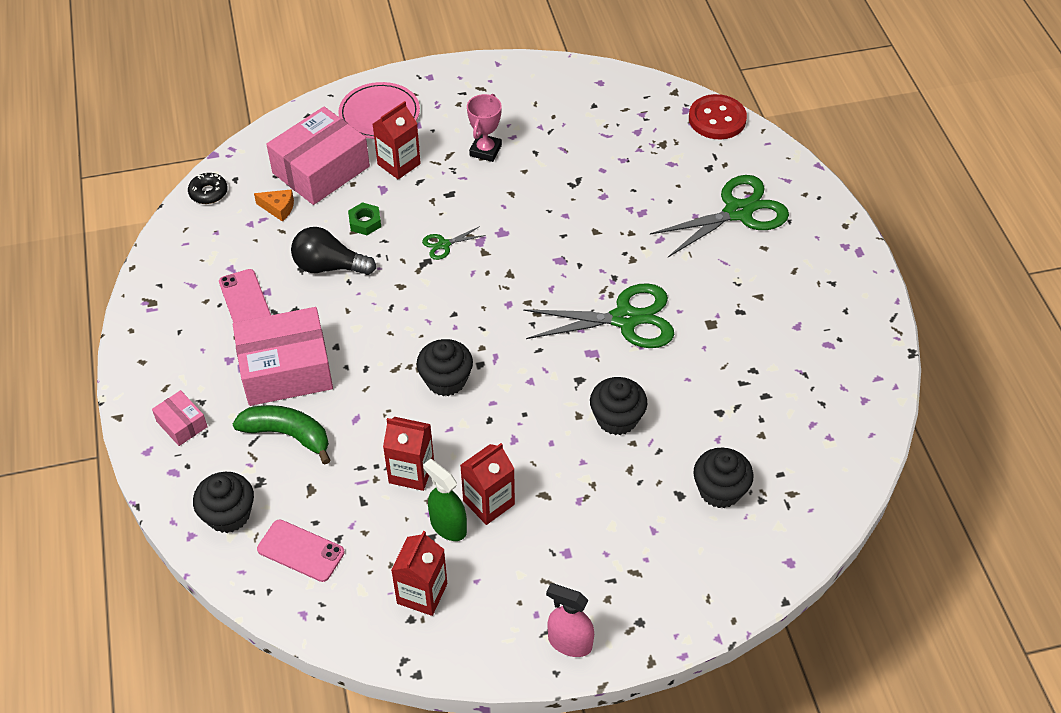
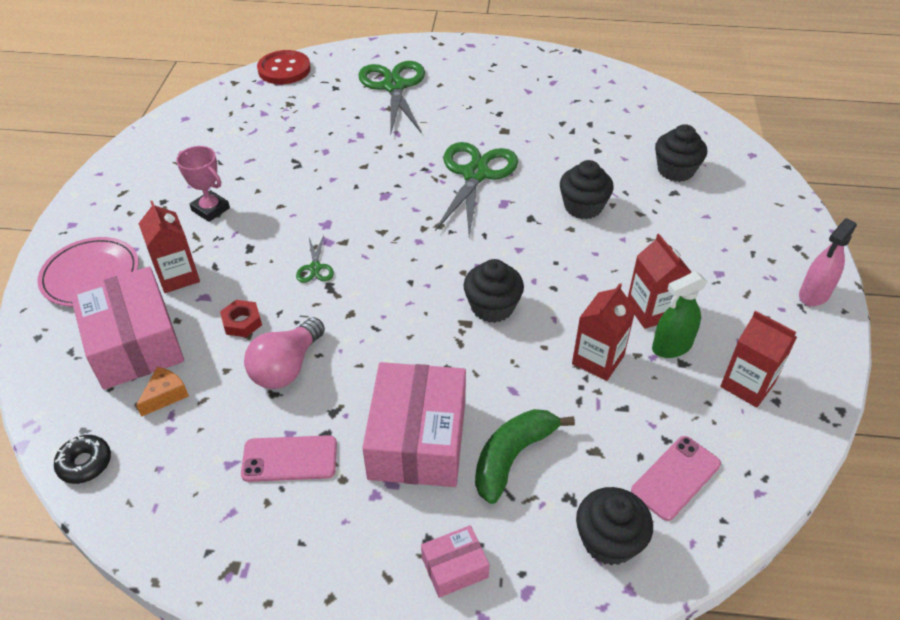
camera: 70 degrees left, 5 degrees down
black light bulb [291,227,376,275] -> pink light bulb [244,317,325,389]
green nut [348,202,381,235] -> red nut [220,300,262,337]

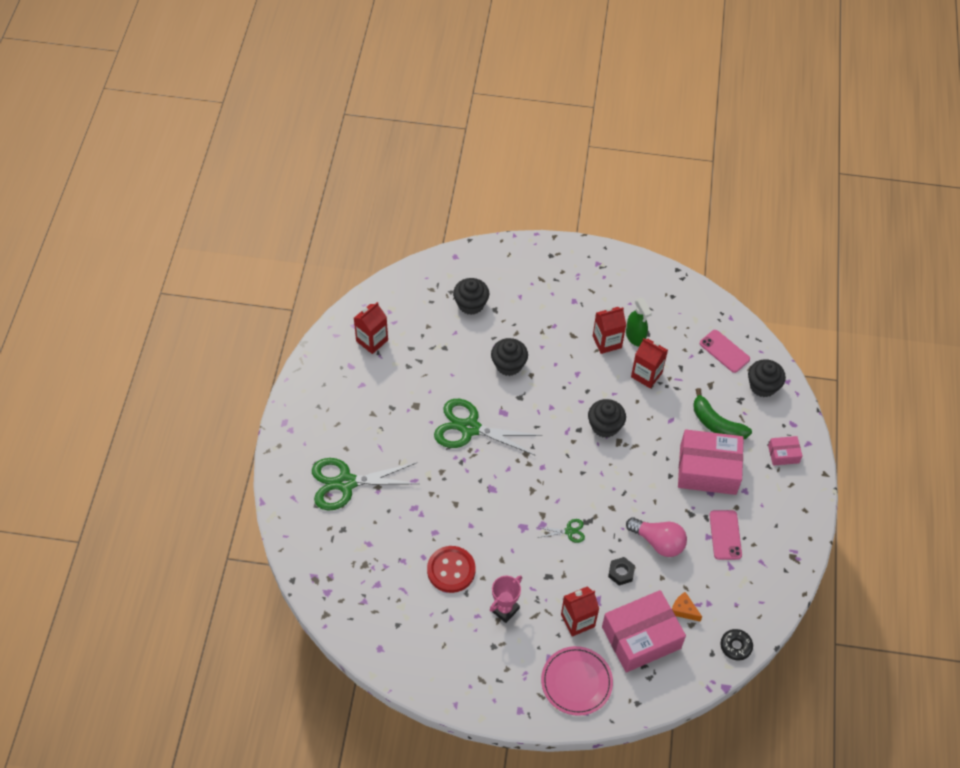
camera: 90 degrees left, 10 degrees up
red nut [220,300,262,337] -> black nut [608,557,635,586]
red button [257,50,311,84] -> red button moved to [427,546,475,593]
pink box [421,525,489,598] -> pink box turned 75 degrees counterclockwise [768,436,802,466]
red carton [720,311,797,408] -> red carton moved to [354,302,388,354]
pink spray bottle [799,218,857,306] -> none

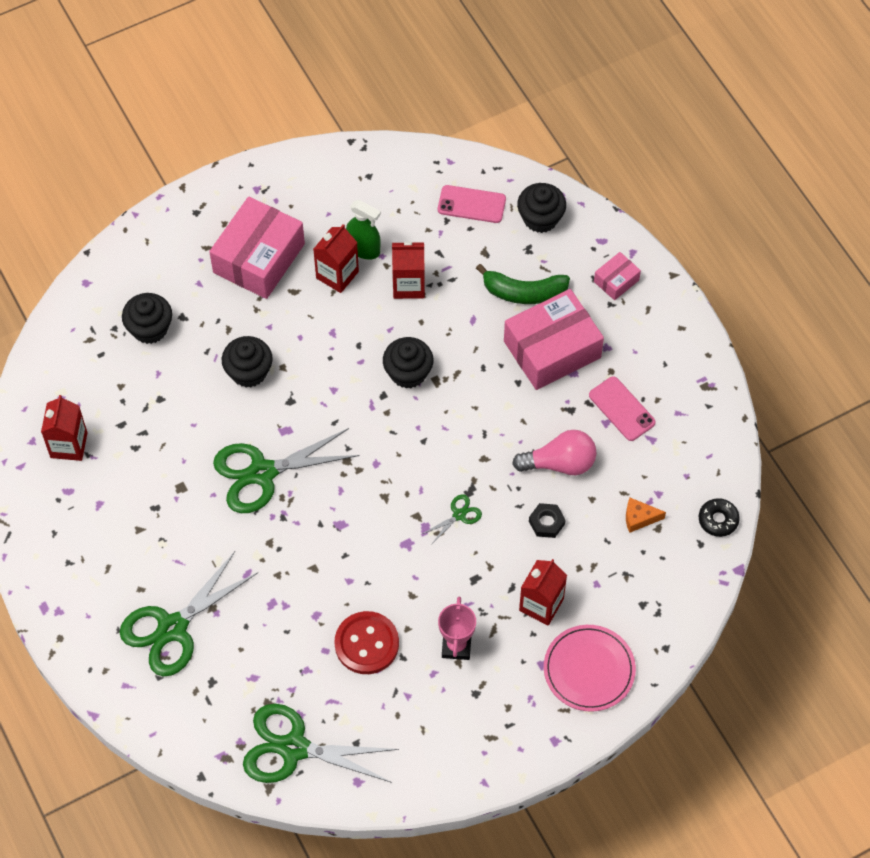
camera: 35 degrees left, 5 degrees up
pink box [602,590,686,673] -> pink box moved to [209,197,305,299]
none -> green scissors [243,704,399,783]

